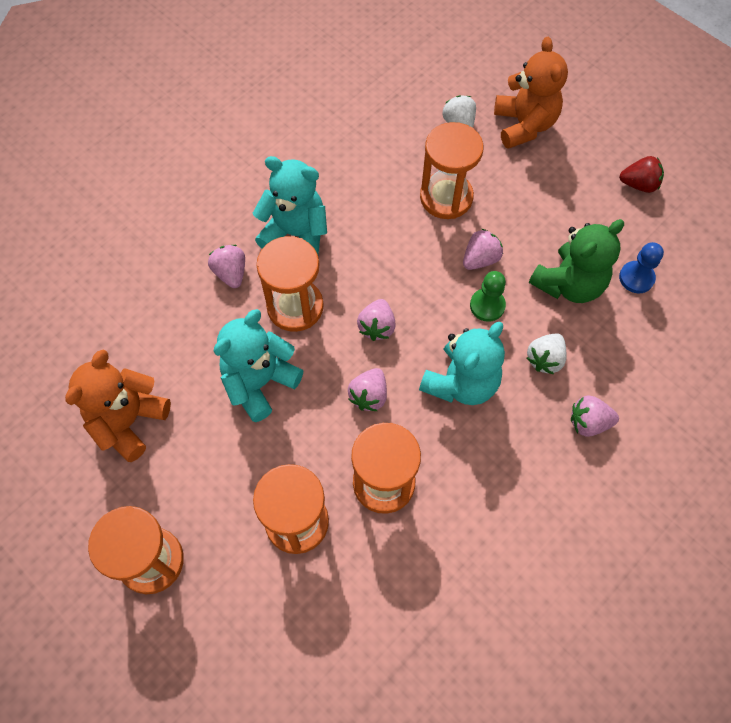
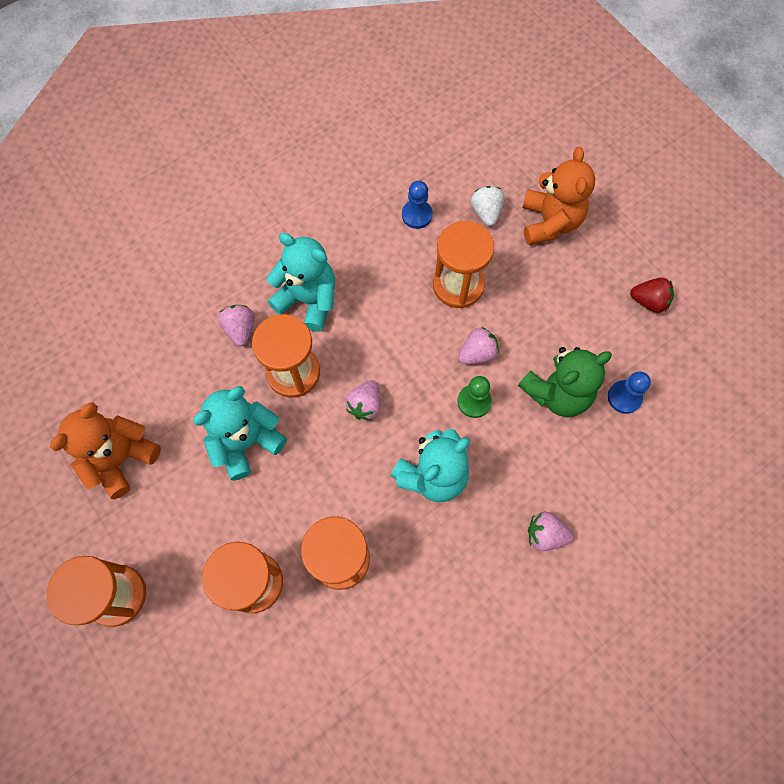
camera: 10 degrees right, 5 degrees up
pink strawberry [348,368,387,411] -> none
white strawberry [527,333,567,374] -> none
none -> blue pawn [402,181,433,229]

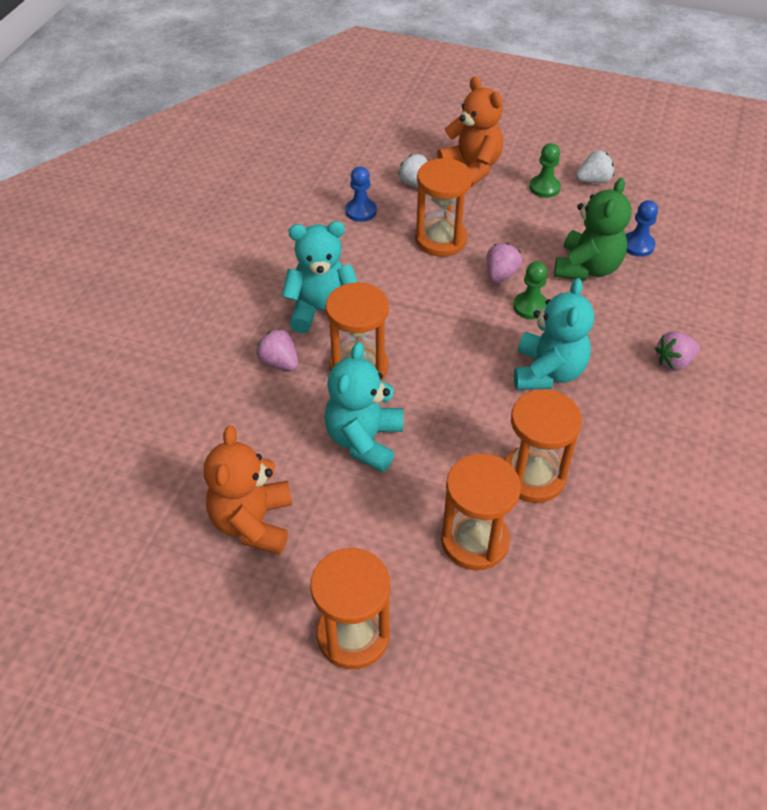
camera: 35 degrees left, 20 degrees down
pink strawberry [345,380,381,421] -> none
red strawberry [630,278,674,313] -> white strawberry [576,150,614,183]
none -> green pawn [529,143,561,198]

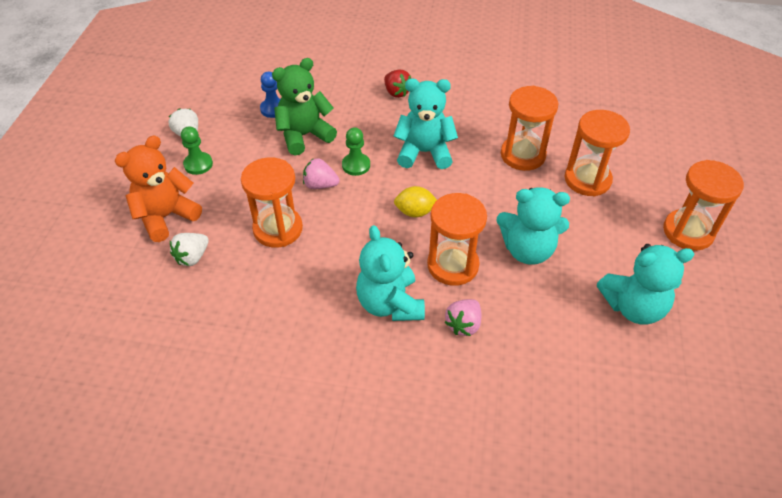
camera: 100 degrees left, 0 degrees up
orange teddy bear [204,426,292,555] -> turquoise teddy bear [597,244,694,325]
blue pawn [345,166,377,222] -> none
green teddy bear [554,178,632,281] -> green teddy bear turned 45 degrees counterclockwise [272,58,337,155]
pink strawberry [655,331,700,371] -> red strawberry [384,69,411,98]
none -> yellow lemon [394,186,437,217]

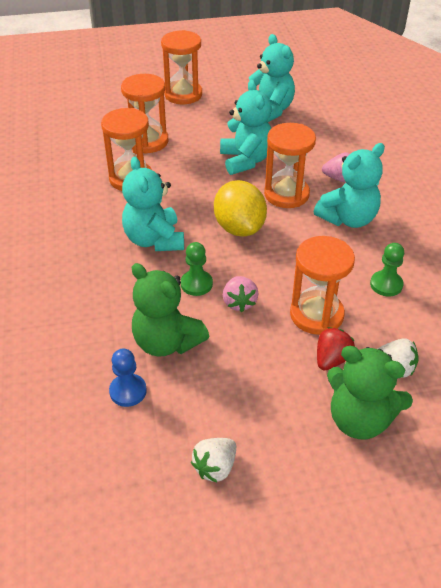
camera: 110 degrees left, 5 degrees down
orange teddy bear [115,136,202,242] -> green teddy bear [327,346,413,439]
green pawn [181,126,213,175] -> green pawn moved to [370,243,404,296]
red strawberry [384,69,411,98] -> red strawberry moved to [317,327,355,370]
yellow lemon [394,186,437,217] -> yellow lemon [214,180,267,237], size x1.70

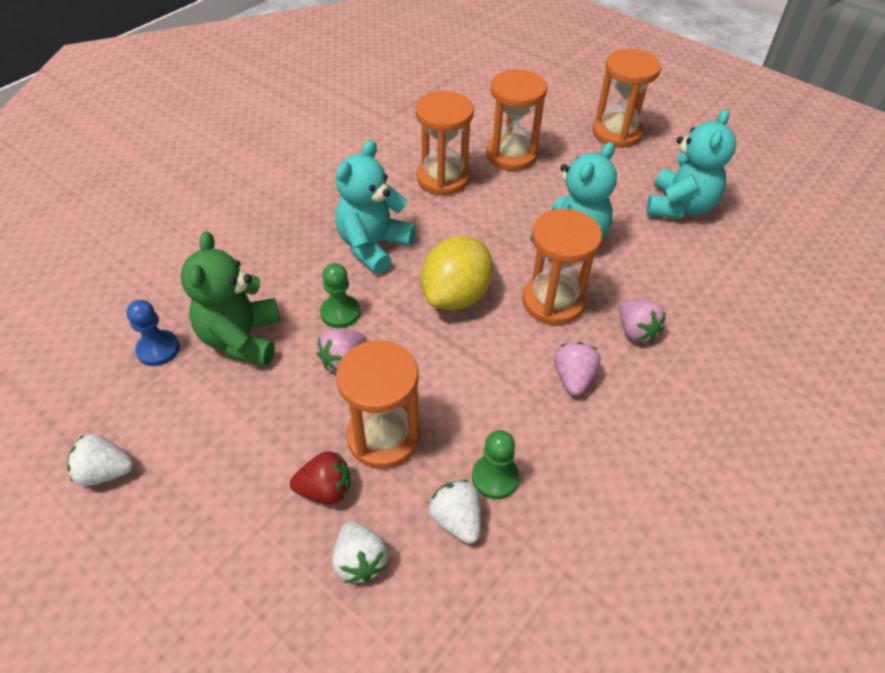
camera: 50 degrees right, 5 degrees up
turquoise teddy bear [314,143,385,228] -> pink strawberry [554,342,600,396]
green teddy bear [327,346,413,439] -> none
none -> white strawberry [429,480,481,544]

